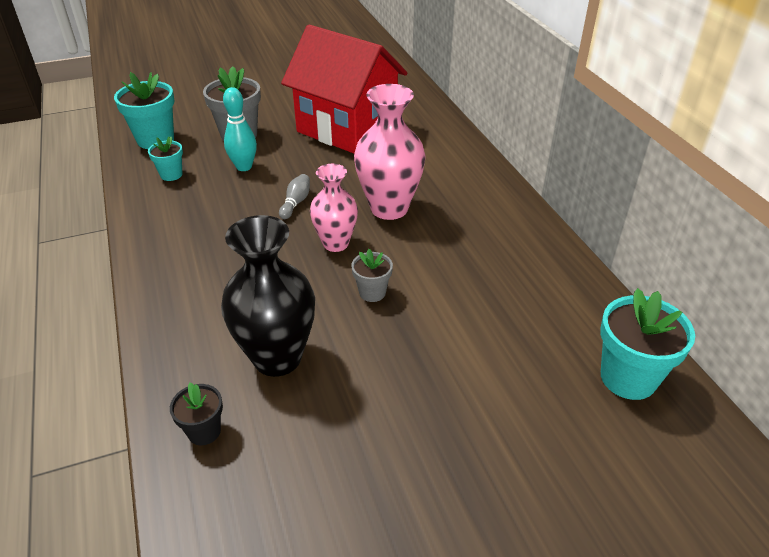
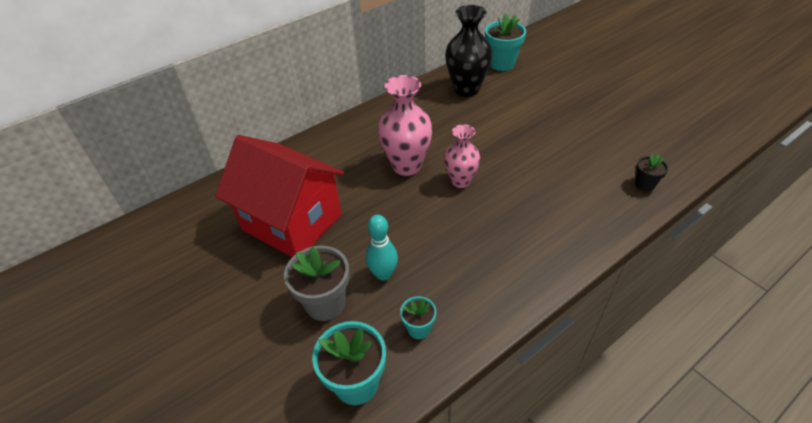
camera: 105 degrees left, 5 degrees up
black vase [221,215,315,377] -> black vase moved to [445,5,492,97]
grey bowling pin [279,174,310,219] -> none
red house [281,25,407,153] -> red house turned 75 degrees counterclockwise [215,135,344,257]
grey flower pot [351,249,393,302] -> none

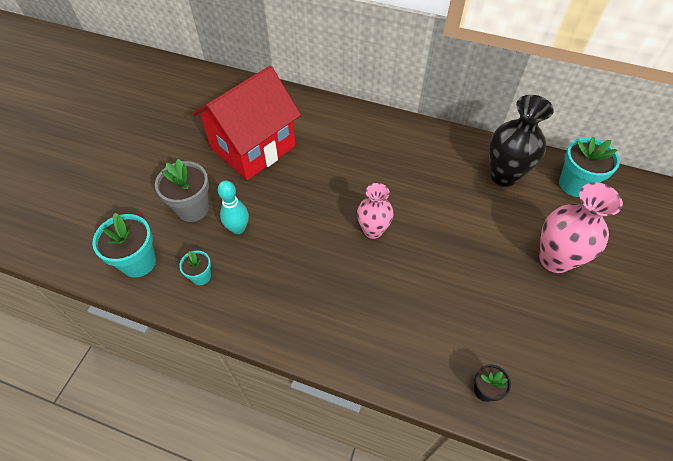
camera: 55 degrees right, 10 degrees up
red house [215,135,344,257] -> red house turned 45 degrees clockwise [192,66,301,180]
pink vase [378,75,433,176] -> pink vase moved to [539,182,623,273]

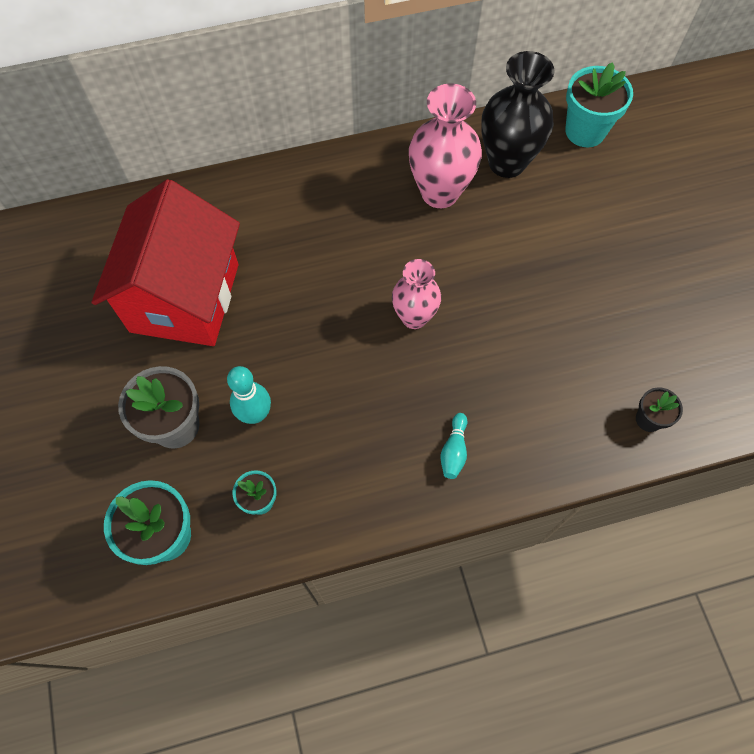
camera: 35 degrees left, 10 degrees up
pink vase [539,182,623,273] -> pink vase moved to [409,83,482,208]
none -> turquoise bowling pin [441,413,467,479]

